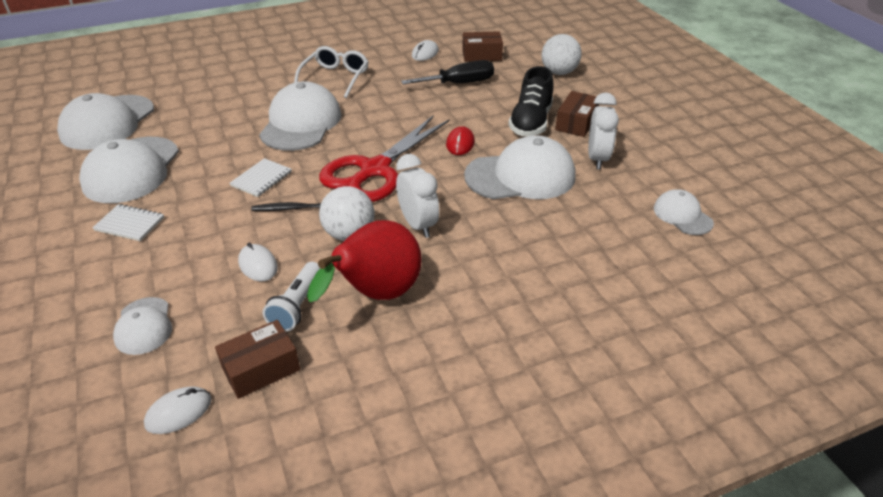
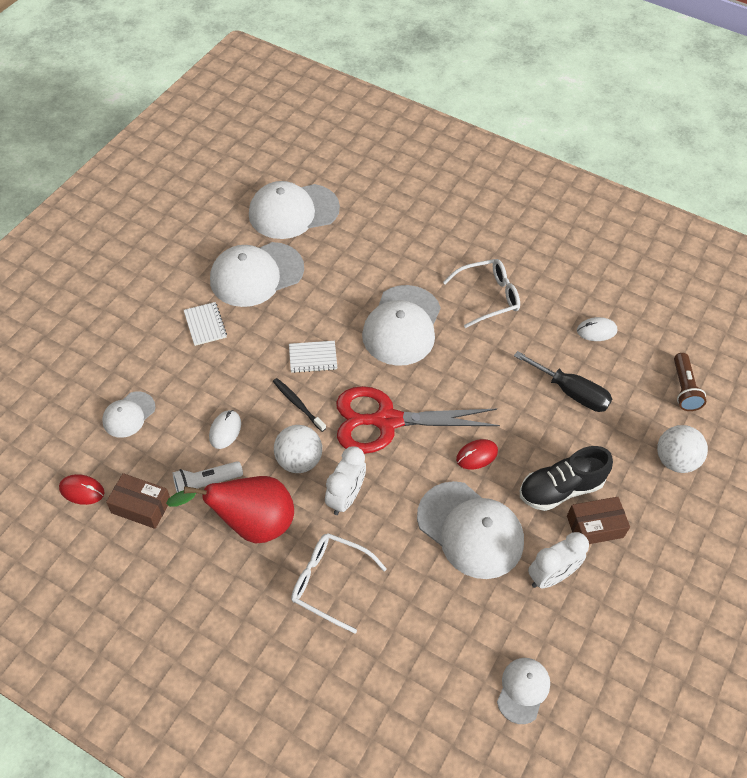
camera: 50 degrees right, 15 degrees up
white mouse [144,386,212,434] -> red mouse [59,474,104,505]
white cap [259,81,342,151] -> white cap turned 135 degrees clockwise [362,285,441,366]
brown box [462,31,503,62] -> none
none -> white glasses [291,533,387,634]
none -> brown flashlight [674,353,706,411]

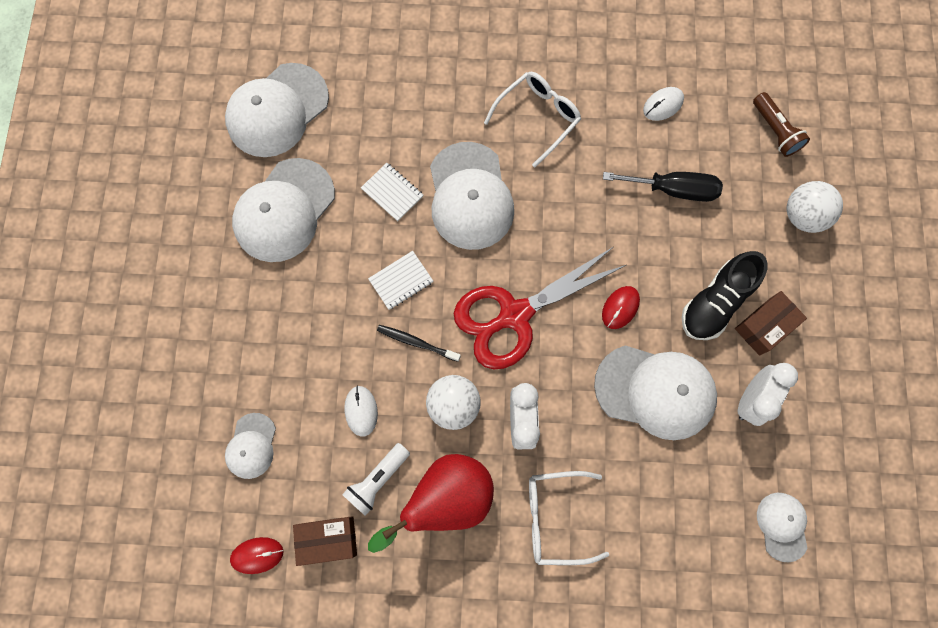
camera: 25 degrees left, 20 degrees up
white notebook [184,302,227,346] -> white notebook moved to [361,163,423,221]

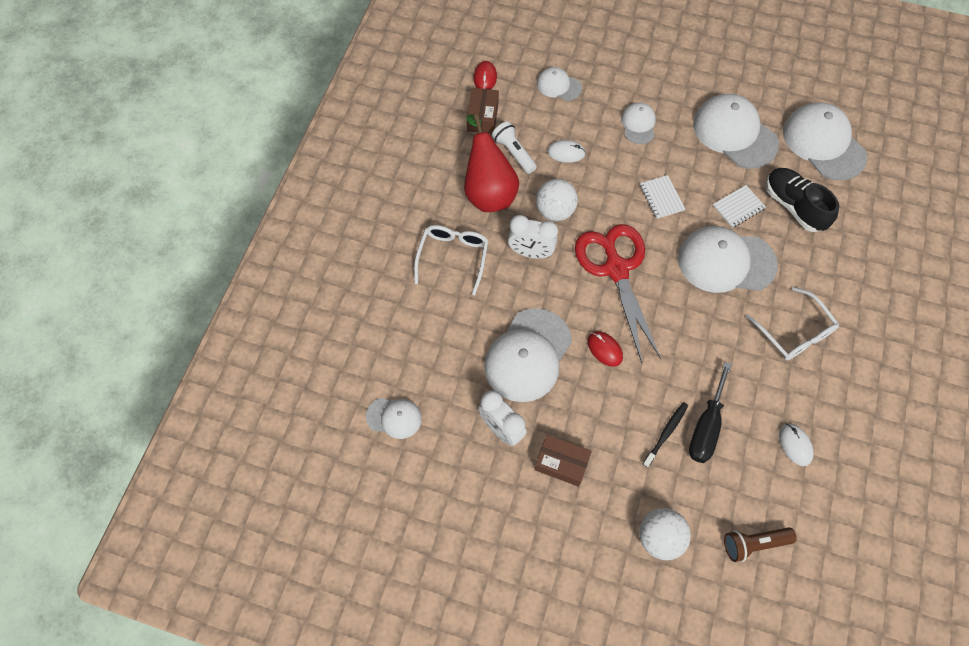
camera: 105 degrees right, 10 degrees down
black toothbrush [377,325,461,362] -> black toothbrush moved to [643,402,688,468]
black shoe [682,251,768,340] -> black shoe moved to [766,168,839,232]
brown box [735,291,807,356] -> brown box turned 45 degrees counterclockwise [534,434,592,487]
none -> white cap [621,102,656,144]

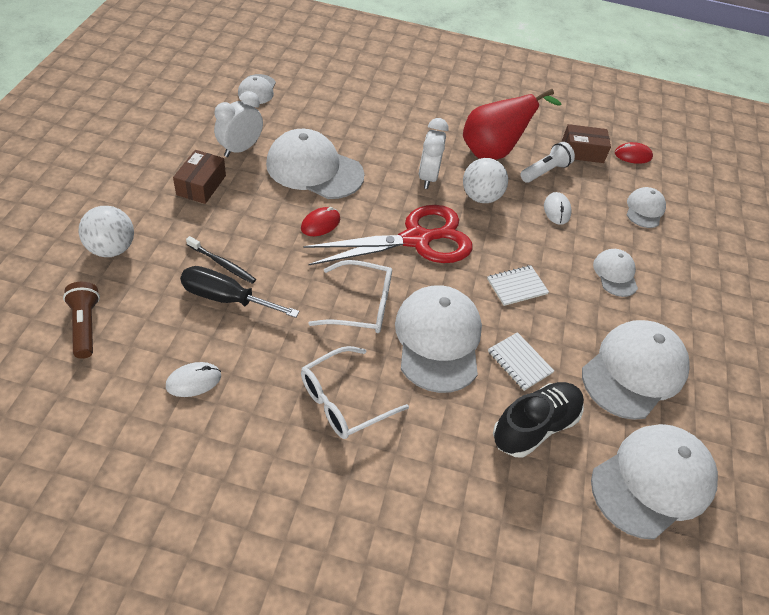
camera: 80 degrees right, 15 degrees down
white glasses [414,225,488,295] -> white glasses moved to [308,260,392,333]
white cap [621,102,656,144] -> white cap turned 90 degrees counterclockwise [593,249,638,297]

